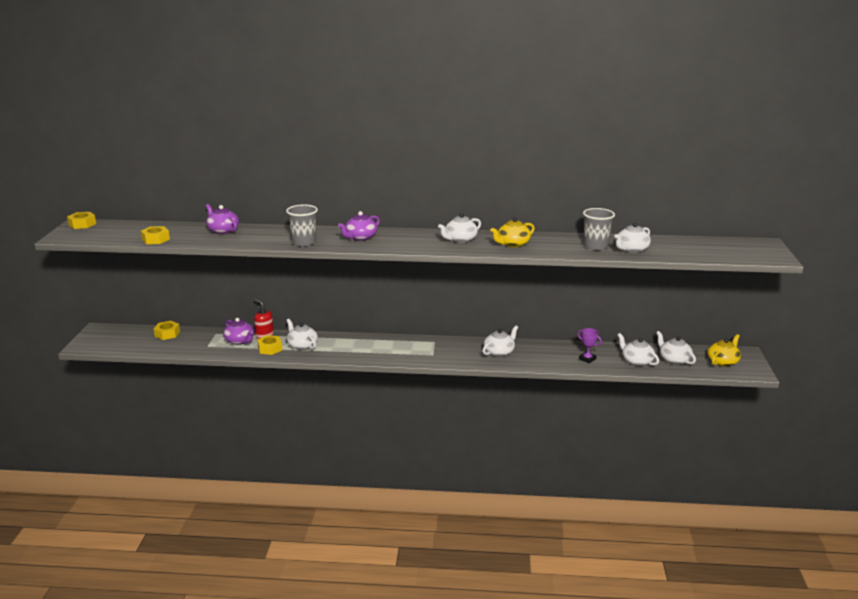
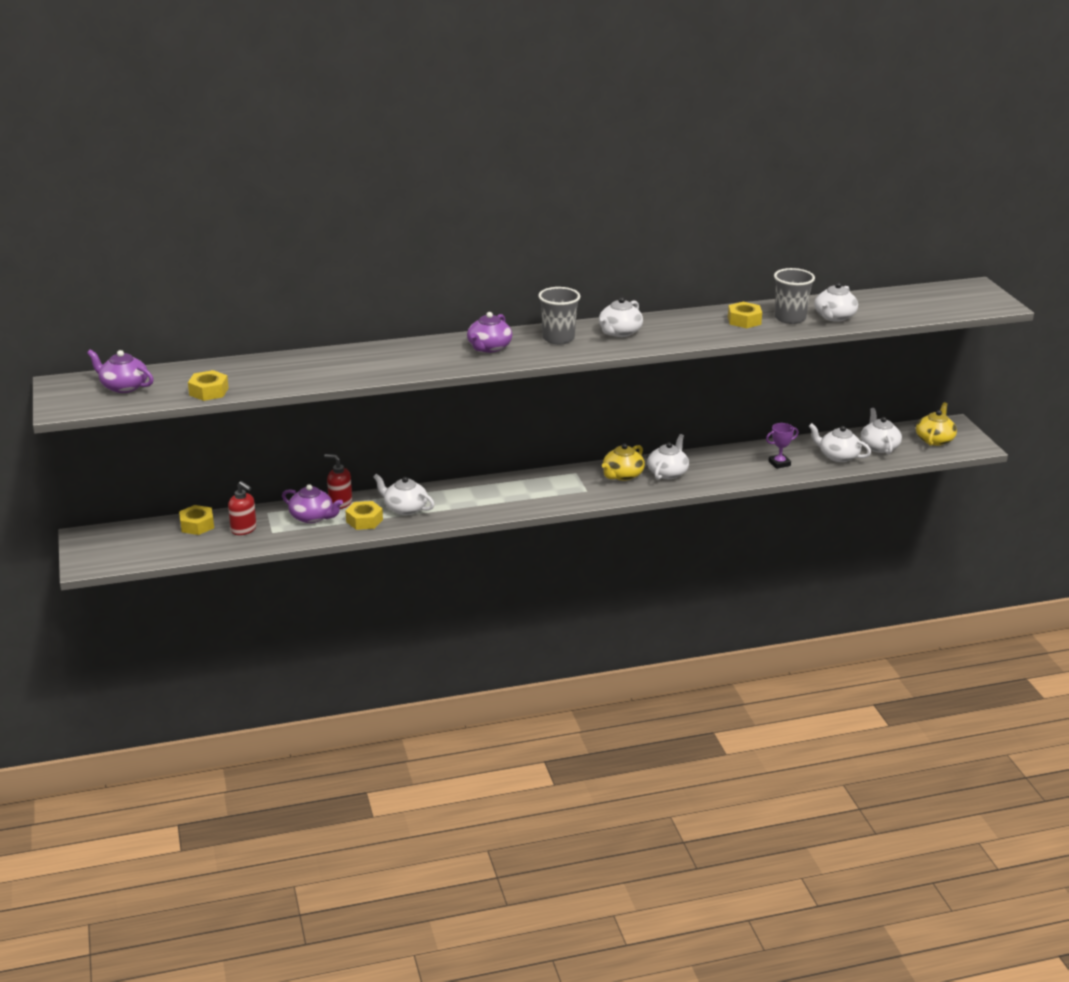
camera: 20 degrees left, 5 degrees up
yellow nut [67,212,96,229] -> yellow nut moved to [728,302,762,328]
purple teapot [206,204,239,234] -> purple teapot moved to [87,350,154,393]
grey cup [286,204,318,247] -> grey cup moved to [538,287,581,344]
yellow teapot [490,217,535,248] -> yellow teapot moved to [602,443,645,481]
purple trophy [578,328,602,364] -> purple trophy turned 45 degrees counterclockwise [766,423,799,469]
white teapot [656,331,696,365] -> white teapot turned 45 degrees clockwise [861,408,902,454]
none -> red soap dispenser [228,481,256,535]

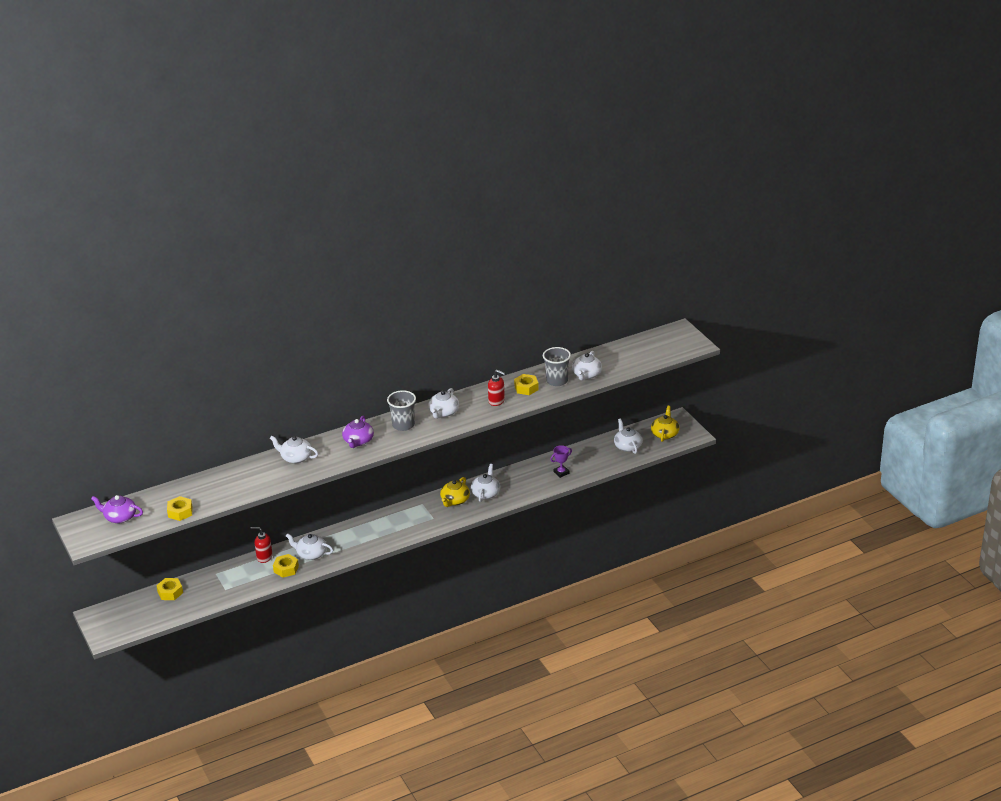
camera: 10 degrees left, 5 degrees up
red soap dispenser [228,481,256,535] -> red soap dispenser moved to [488,370,505,406]
purple teapot [282,484,343,523] -> none
white teapot [809,423,871,462] -> white teapot moved to [270,436,318,464]

